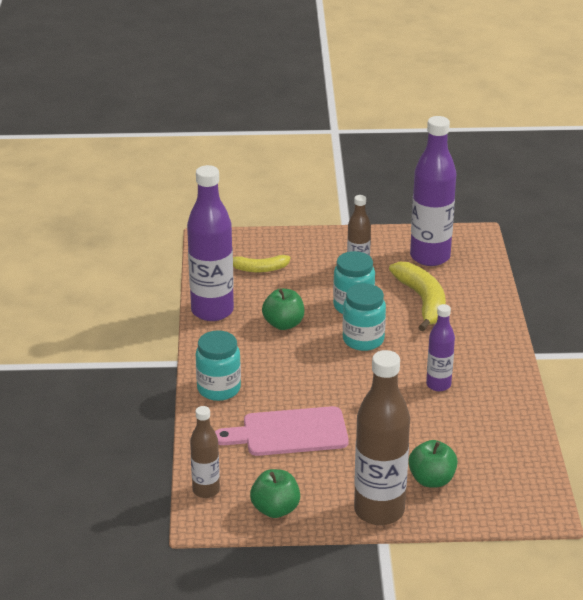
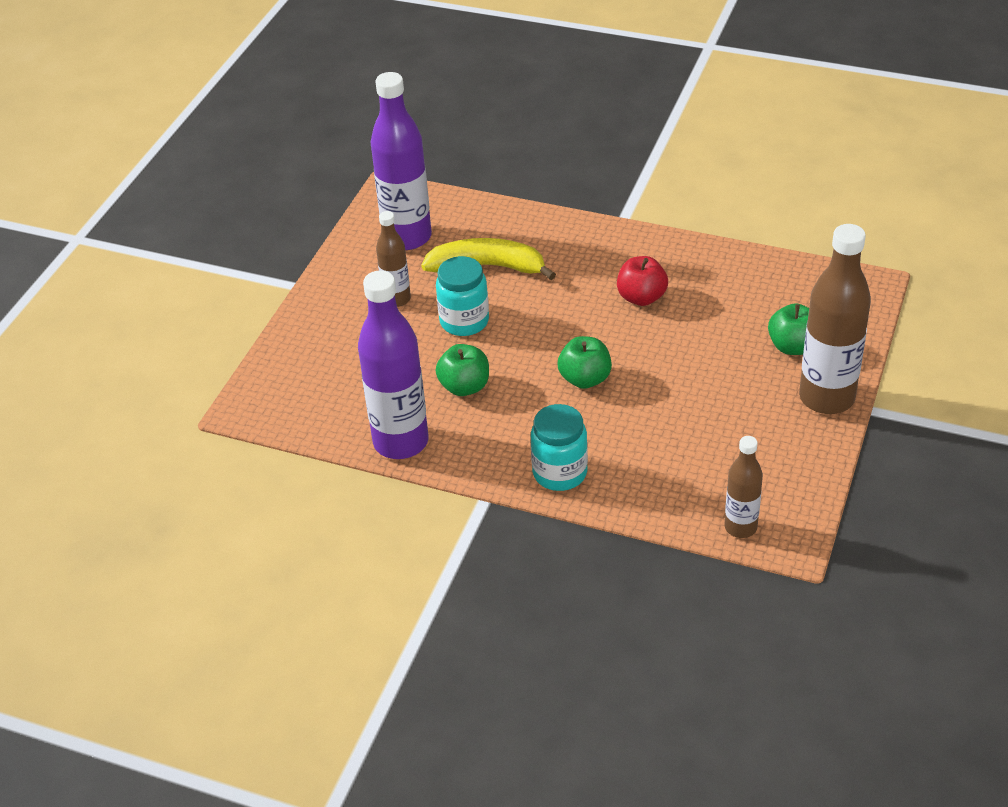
camera: 65 degrees left, 10 degrees up
pink cutting board [215,406,349,456] -> none
yellow banana [233,255,290,272] -> none
green apple [250,469,300,518] -> green apple moved to [558,336,612,389]
turquoise jar [343,284,386,351] -> none
purple bottle [426,304,455,391] -> red apple [617,256,668,306]

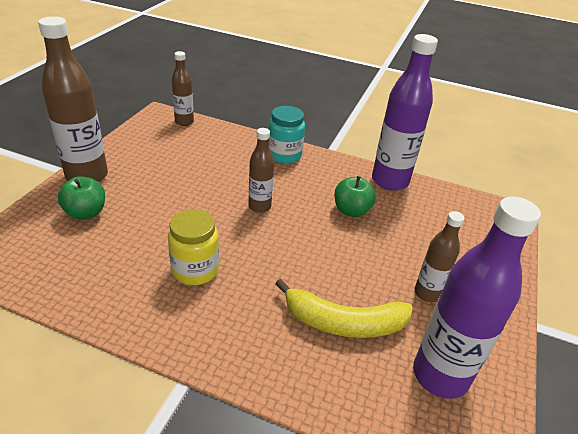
camera: 175 degrees right, 5 degrees down
turquoise jar [436,256,489,336] -> none
green apple [558,336,612,389] -> brown bottle [248,128,274,213]
red apple [617,256,668,306] -> yellow jar [168,209,219,285]

